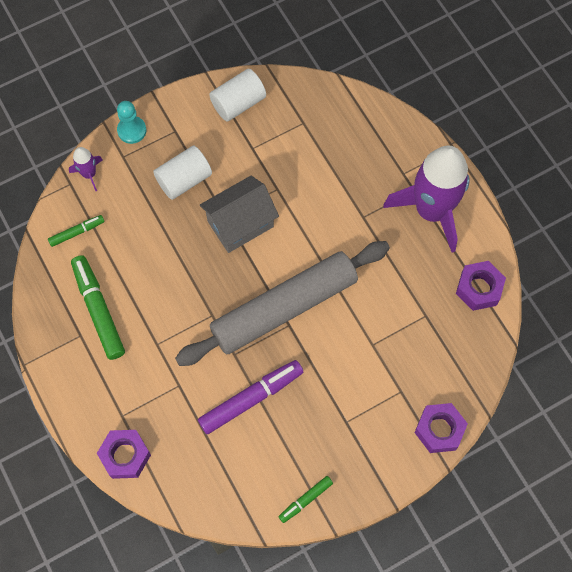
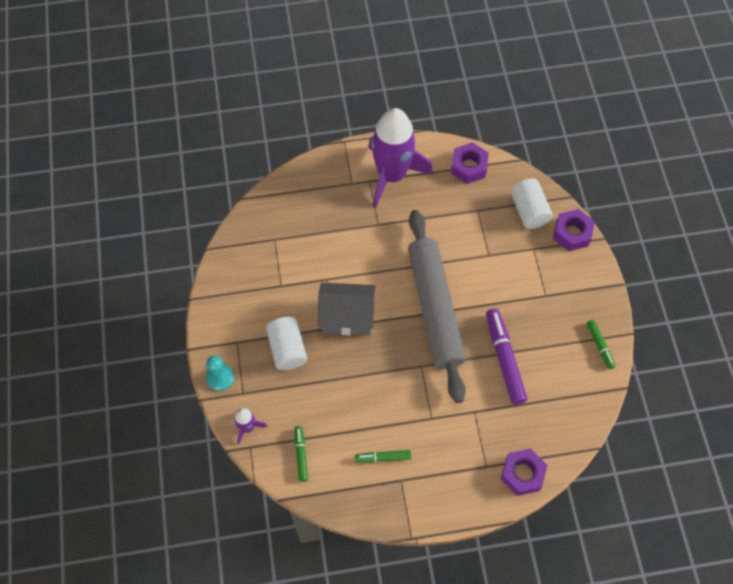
camera: 70 degrees left, 5 degrees down
green marker [71,255,125,360] -> green marker [355,450,411,462], size x0.54
grey house [200,176,279,253] -> grey house turned 75 degrees counterclockwise [318,283,375,335]
white cylinder [209,69,266,122] -> white cylinder moved to [510,178,553,229]

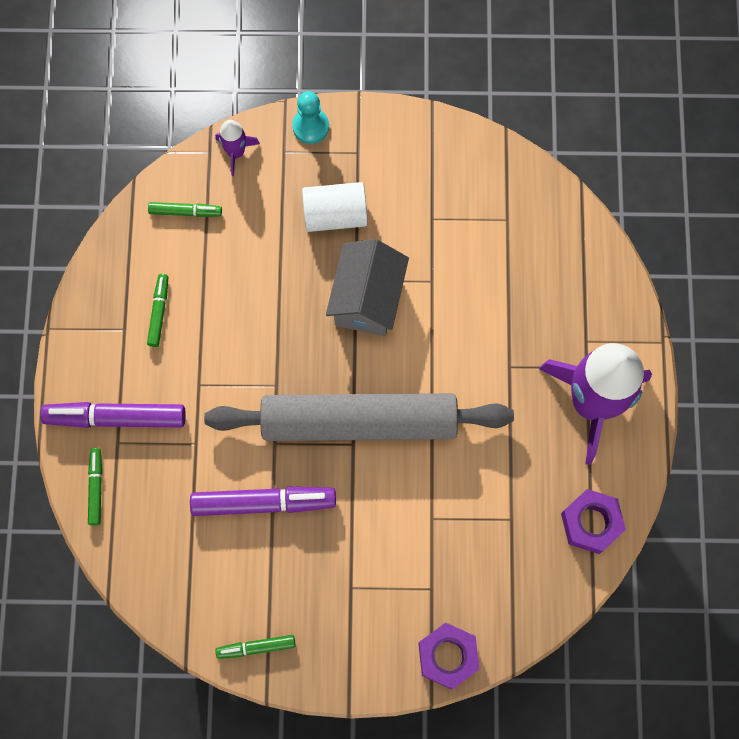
camera: 100 degrees right, 10 degrees up
purple nut [501,448,547,496] -> green marker [88,448,102,526]
white cylinder [510,178,553,229] -> none
none -> purple marker [40,402,186,428]

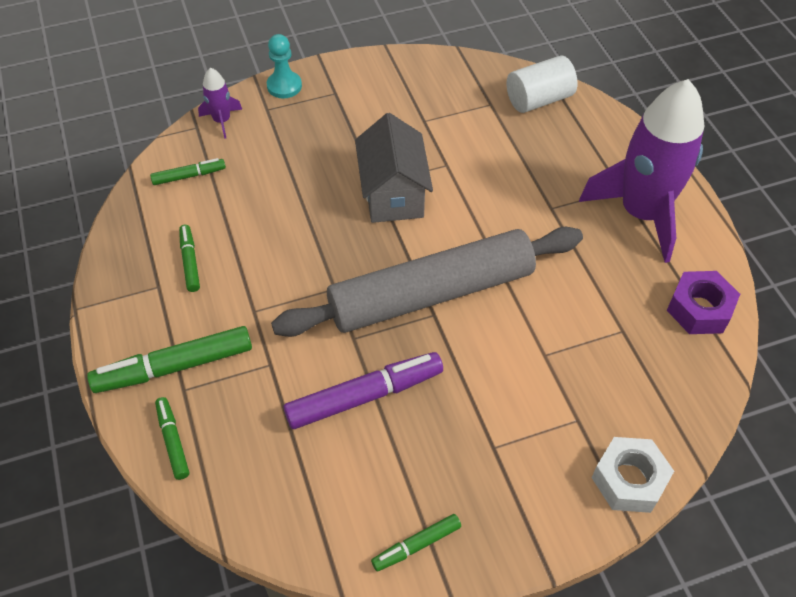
camera: 20 degrees left, 20 degrees down
purple marker [40,402,186,428] -> green marker [87,326,252,393]
white cylinder [302,182,368,232] -> white cylinder moved to [507,56,578,113]
purple nut [418,623,479,690] -> white nut [592,437,674,513]

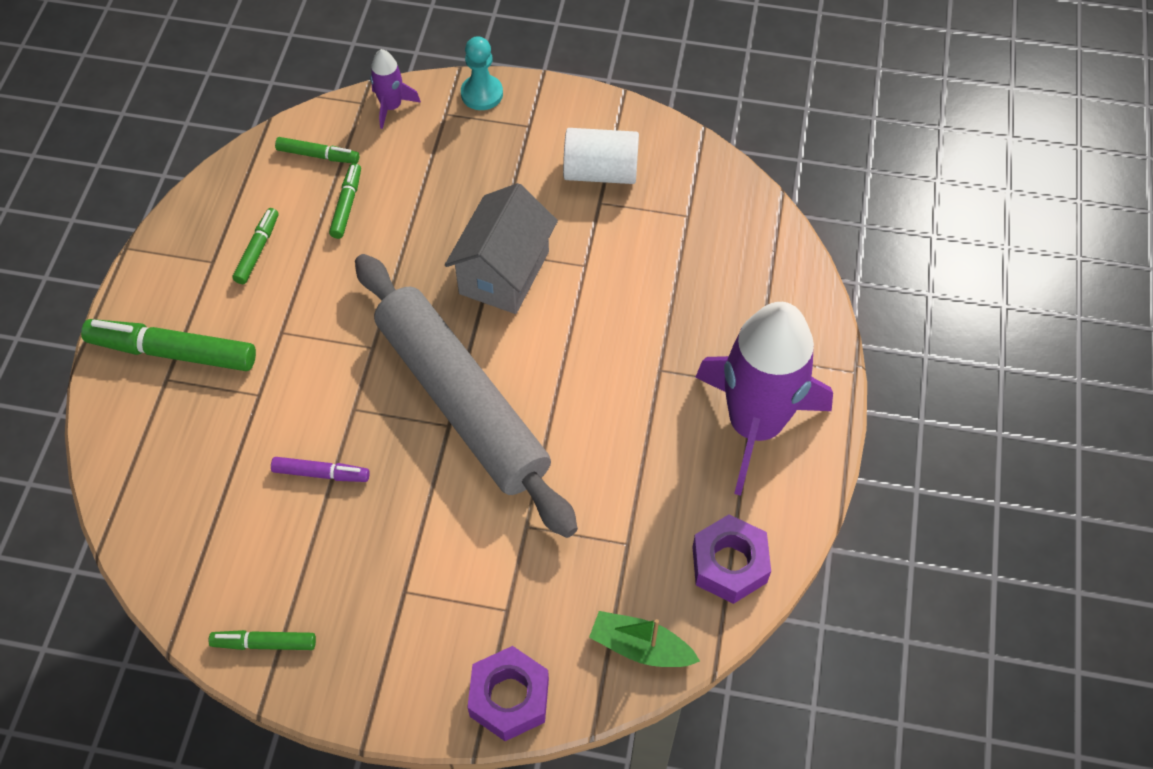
camera: 30 degrees right, 5 degrees up
green marker [155,397,189,480] -> green marker moved to [329,163,361,239]
grey rolling pin [271,227,583,337] -> grey rolling pin turned 45 degrees clockwise [355,254,578,538]
purple marker [284,352,443,429] -> purple marker [271,457,370,482], size x0.54
white cylinder [507,56,578,113] -> white cylinder moved to [563,128,639,184]
white nut [592,437,674,513] -> purple nut [467,646,549,741]
none -> green boat [589,611,700,667]

